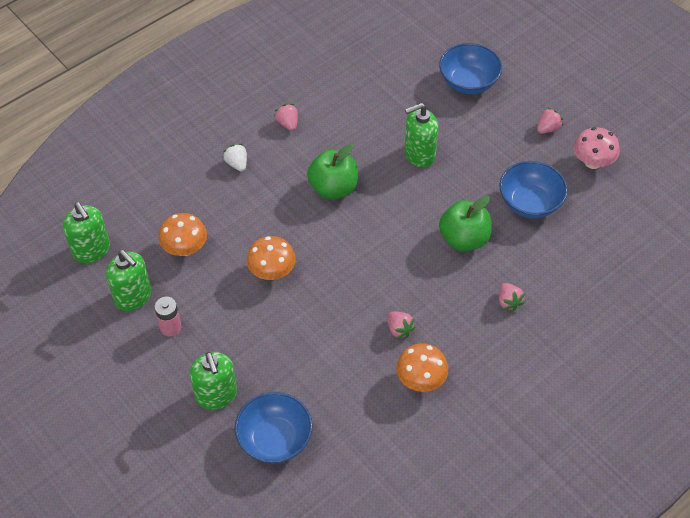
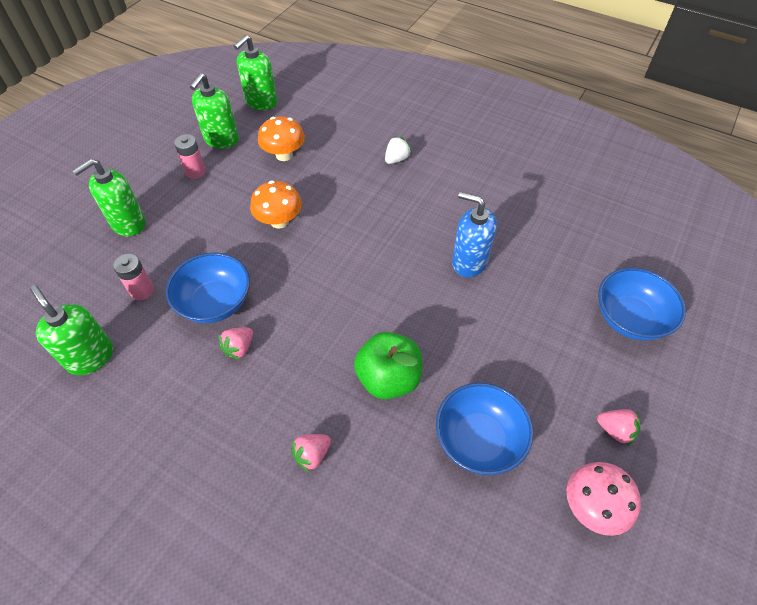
camera: 70 degrees right, 0 degrees up
blue bowl [235,392,312,464] -> blue bowl moved to [166,253,250,323]
pink strawberry [274,104,298,131] -> none
green apple [307,144,358,200] -> none
orange mushroom [396,343,448,392] -> none
green soap dispenser [404,103,438,167] -> green soap dispenser moved to [30,285,113,375]
none -> pink battery [113,254,154,300]
none -> blue soap dispenser [452,192,497,278]

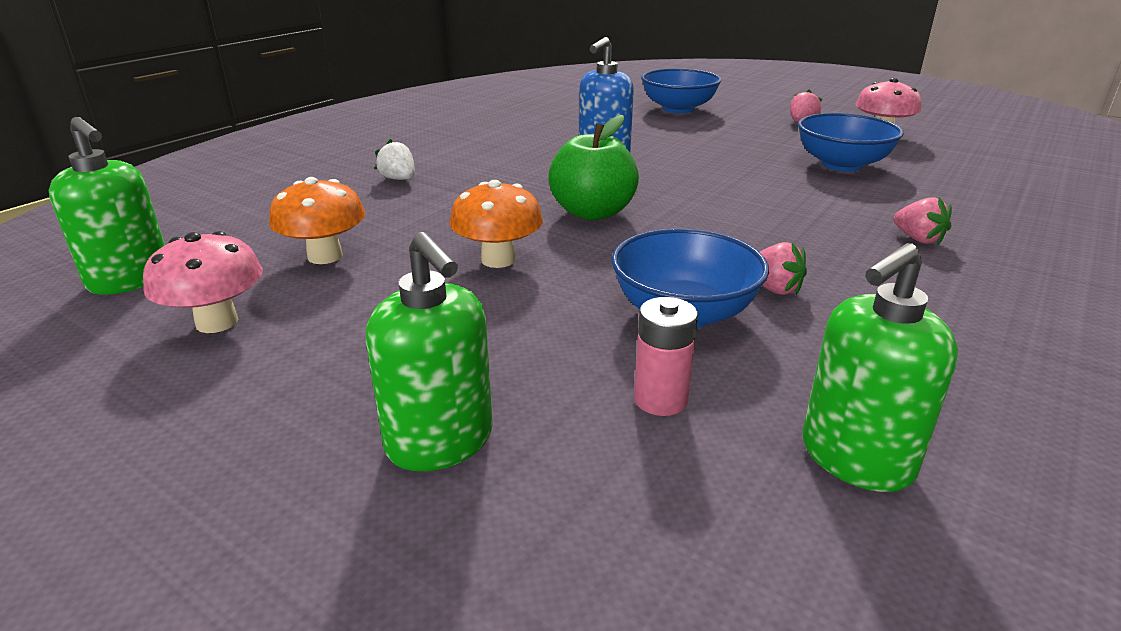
camera: 85 degrees left, 25 degrees down
pink battery [174,134,206,179] -> none
green soap dispenser [190,73,239,149] -> pink mushroom [143,231,263,333]
green apple [354,332,422,399] -> green apple moved to [549,115,639,220]

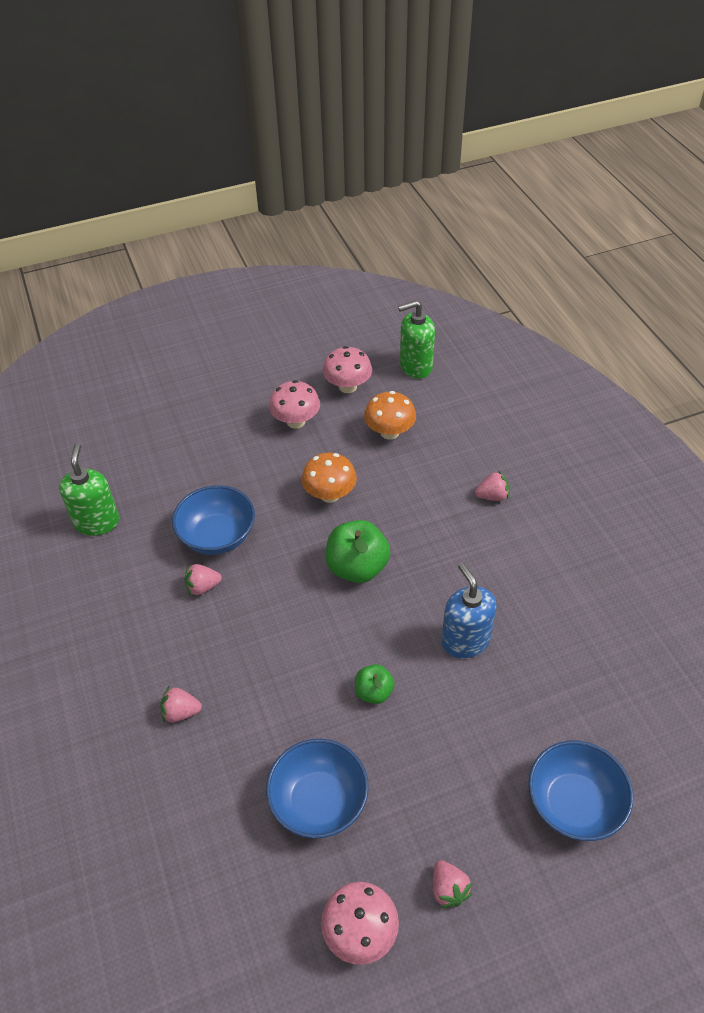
camera: 125 degrees right, 20 degrees up
green soap dispenser [366,232,493,471] -> none
white strawberry [375,139,415,180] -> pink strawberry [475,470,509,501]
pink battery [634,297,698,416] -> none
none -> pink mushroom [269,380,320,429]
none -> green apple [355,664,395,704]

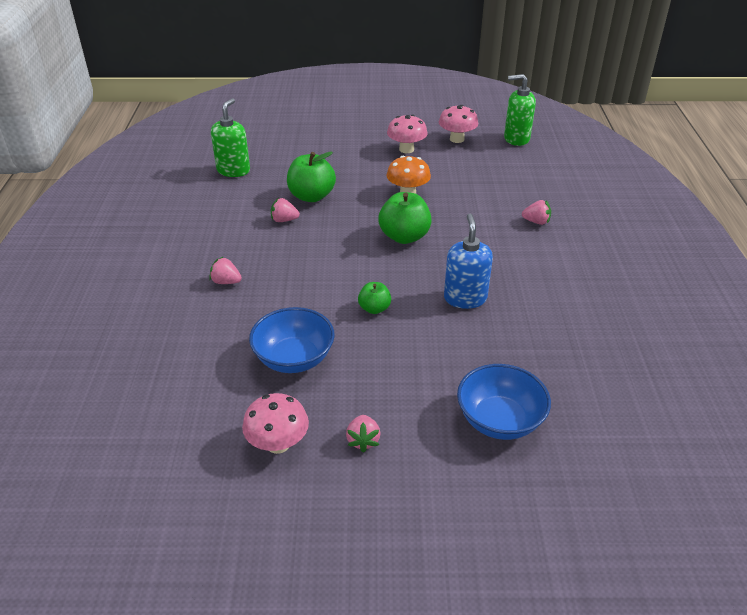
camera: 20 degrees right, 10 degrees down
blue bowl [172,485,255,555] -> green apple [287,152,336,202]
orange mushroom [364,391,416,440] -> none

